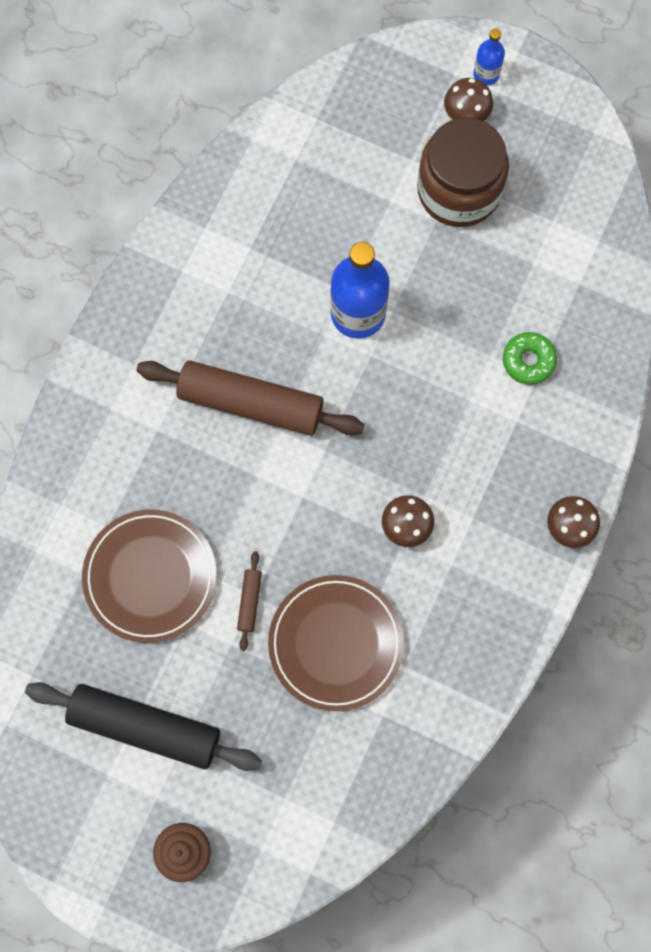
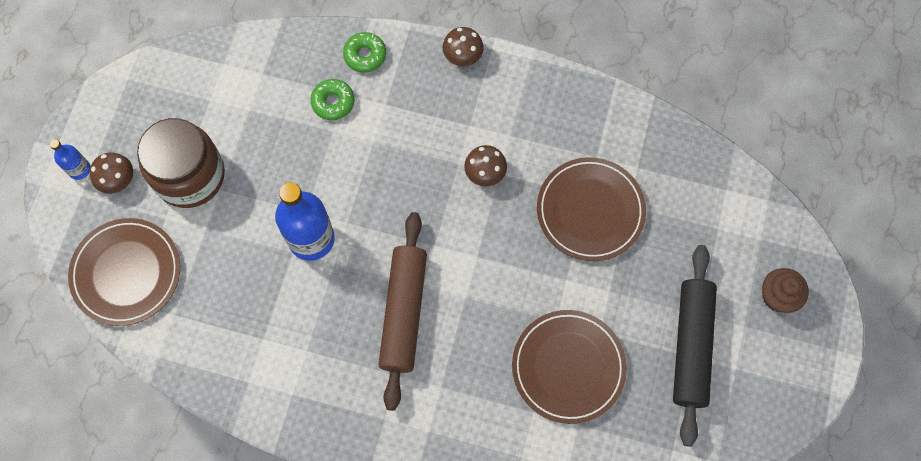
camera: 100 degrees left, 5 degrees down
brown rolling pin [237,551,262,651] -> none
none -> brown plate [68,218,180,326]
none -> green donut [343,32,386,73]

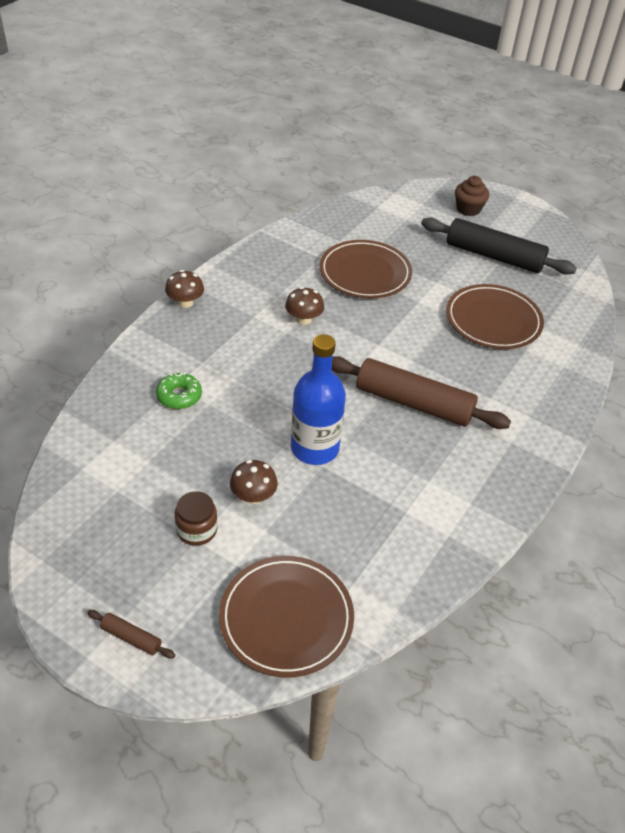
camera: 75 degrees left, 25 degrees down
blue bottle [49,139,90,180] -> brown rolling pin [87,610,175,659]
brown mushroom [90,152,133,194] -> brown mushroom moved to [230,460,278,504]
brown jar [137,118,225,208] -> brown jar [175,491,218,546], size x0.49
green donut [343,32,386,73] -> none

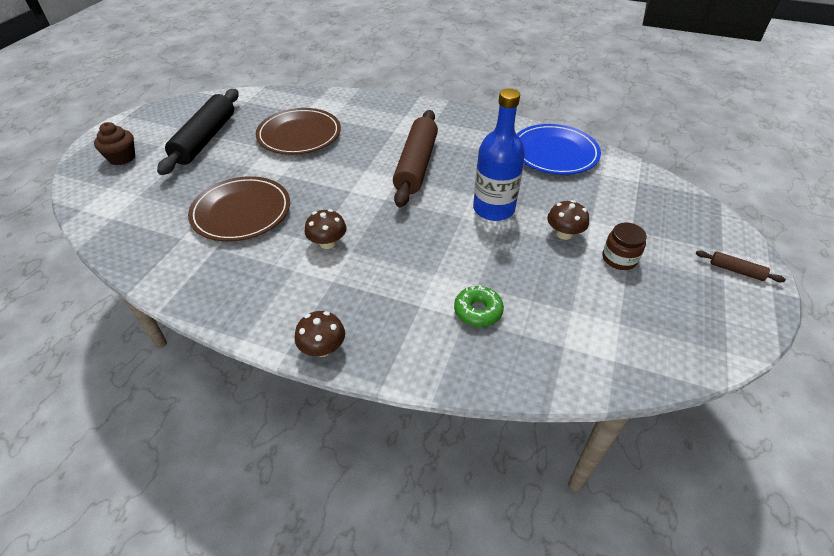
camera: 100 degrees left, 0 degrees up
brown rolling pin [87,610,175,659] -> brown rolling pin turned 75 degrees counterclockwise [696,251,786,282]
brown plate [219,556,354,677] -> none
none -> blue plate [517,124,601,175]

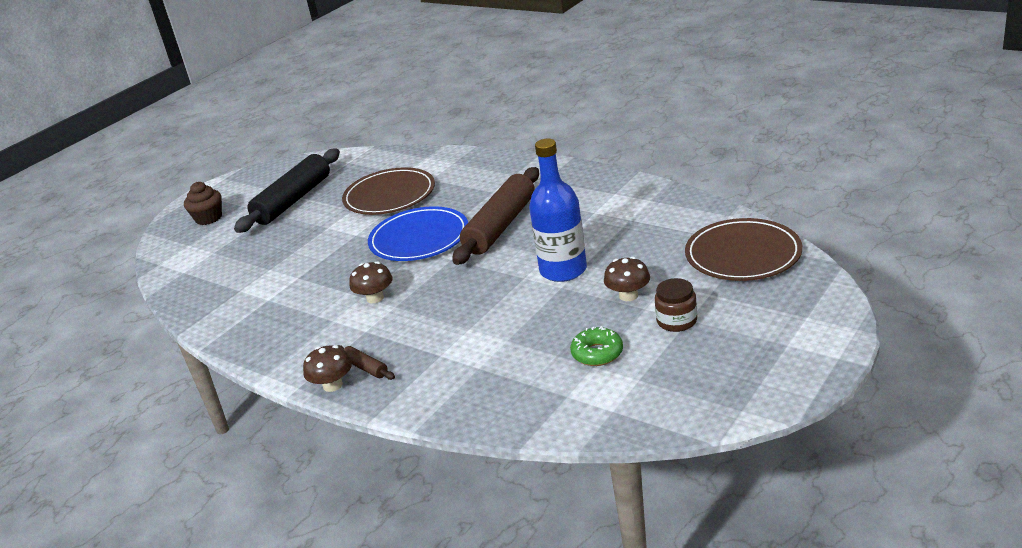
camera: 20 degrees right, 15 degrees down
brown plate [188,176,290,242] -> brown plate moved to [685,218,802,281]
green donut [454,285,504,327] -> green donut moved to [570,326,623,366]
blue plate [517,124,601,175] -> blue plate moved to [368,206,468,261]
brown rolling pin [696,251,786,282] -> brown rolling pin moved to [337,345,395,380]

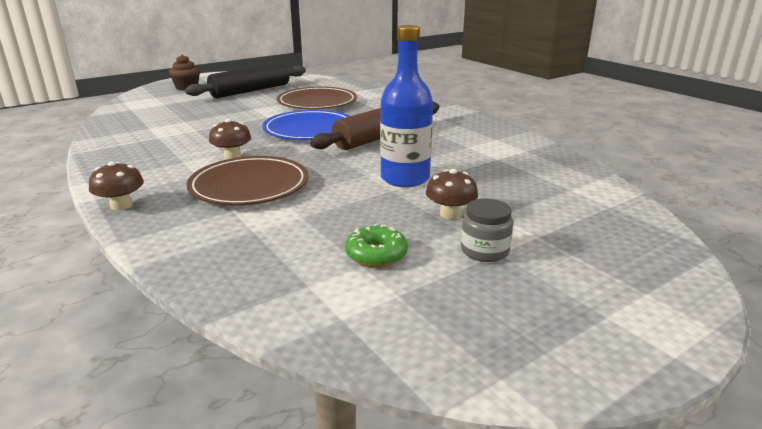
camera: 15 degrees right, 5 degrees down
brown rolling pin [337,345,395,380] -> none
brown jar [655,278,697,332] -> grey jar [461,198,513,262]
brown plate [685,218,802,281] -> brown plate moved to [187,156,309,205]

